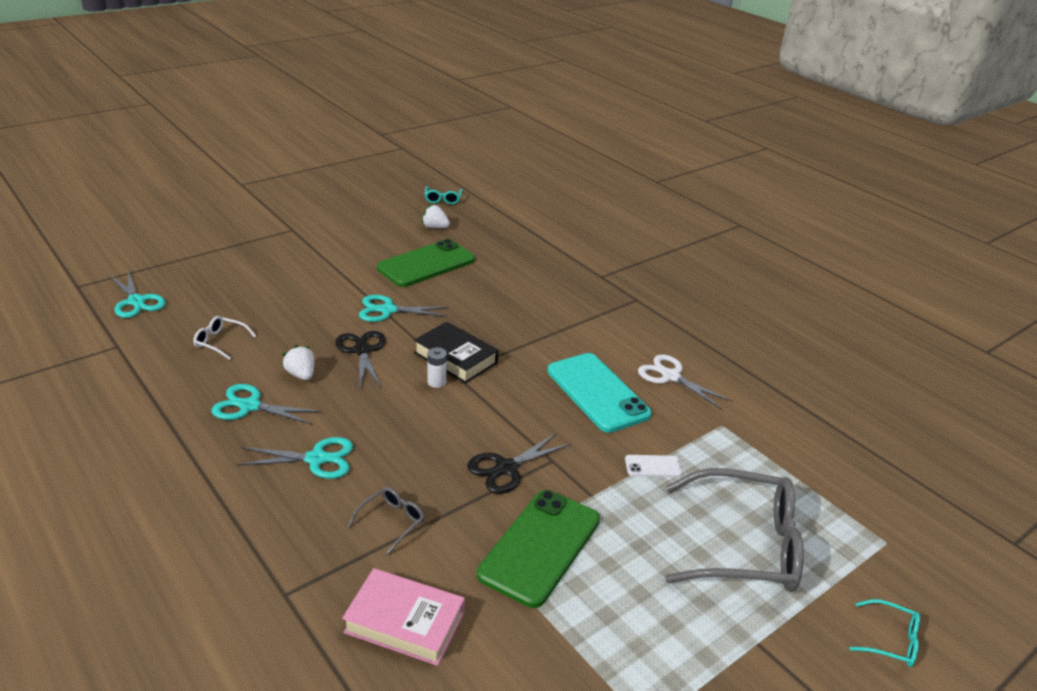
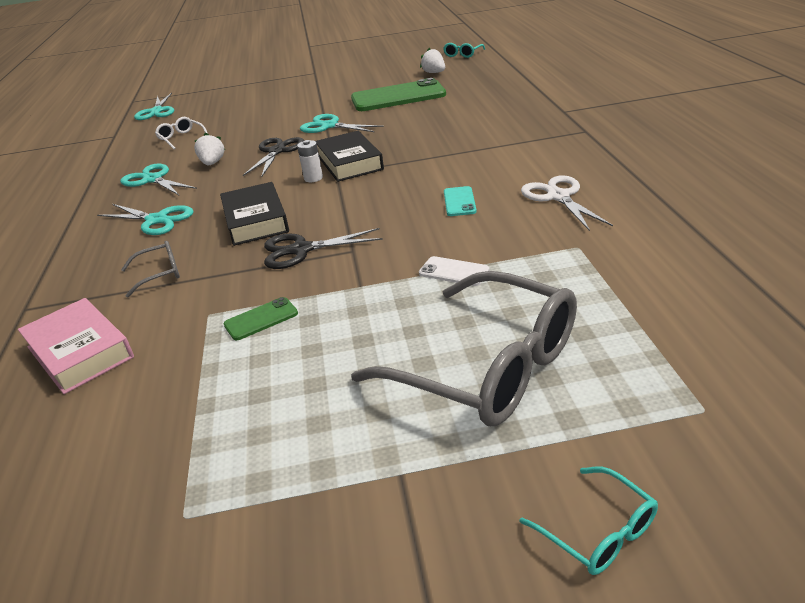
camera: 35 degrees right, 0 degrees up
green phone [477,490,600,608] -> green phone [224,297,298,340], size x0.43
turquoise phone [547,353,652,433] -> turquoise phone [444,186,477,216], size x0.43
none -> black book [220,182,289,246]

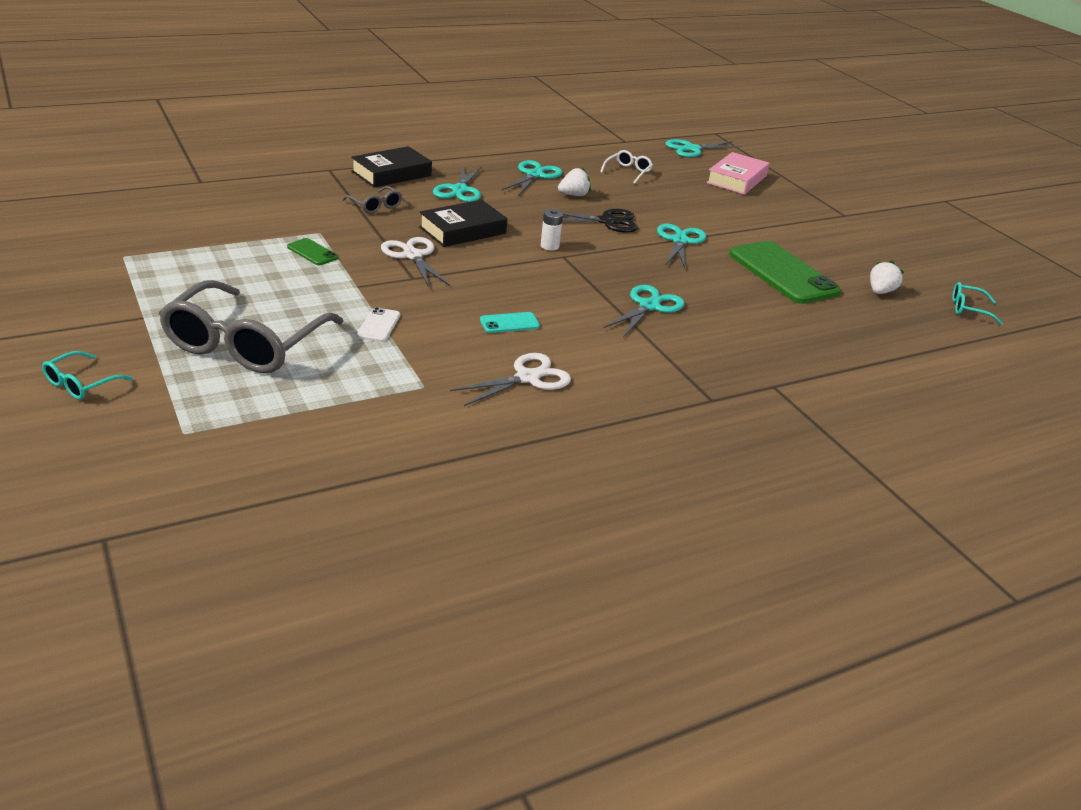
camera: 65 degrees right, 0 degrees up
pink book [18,298,134,394] -> pink book moved to [706,152,770,195]
black scissors [264,228,383,269] -> white scissors [381,237,450,287]
black book [316,131,384,182] -> black book moved to [351,146,432,188]
none -> turquoise scissors [603,285,685,338]

